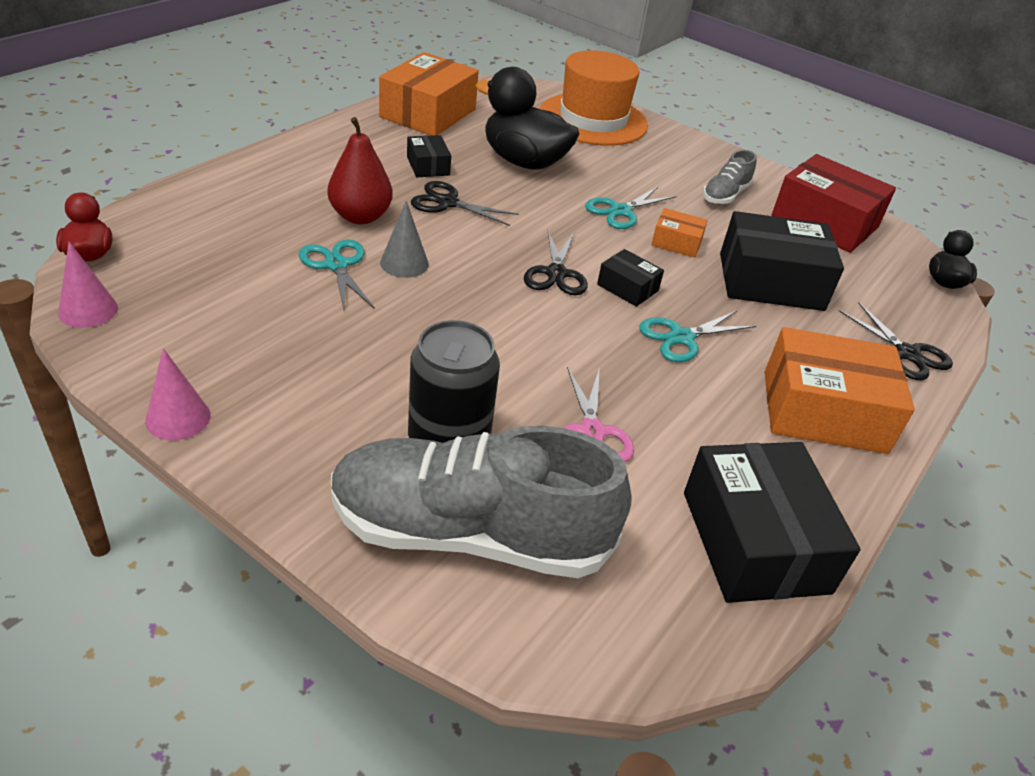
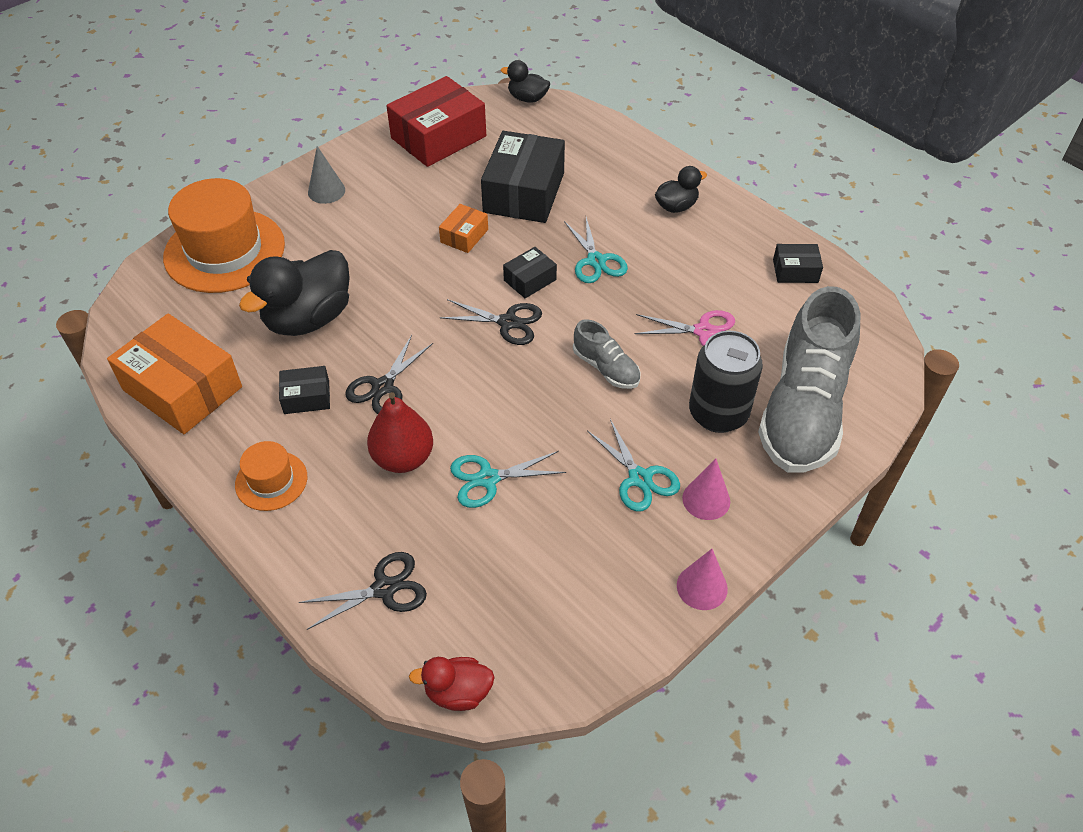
camera: 75 degrees left, 10 degrees up
pink cone [58,242,118,328] -> pink cone moved to [682,459,730,520]
grey cone [380,201,429,278] -> grey cone moved to [308,146,345,204]
turquoise scissors [585,186,677,229] -> turquoise scissors moved to [587,419,680,512]
black box [684,442,861,603] -> black box [773,244,823,283], size x0.48
grey shoe [703,150,757,204] -> grey shoe moved to [573,319,641,389]
orange box [765,327,915,454] -> black duck [655,166,707,213]
black scissors [839,302,953,380] -> black scissors moved to [299,552,427,630]
none -> orange hat [235,441,307,511]

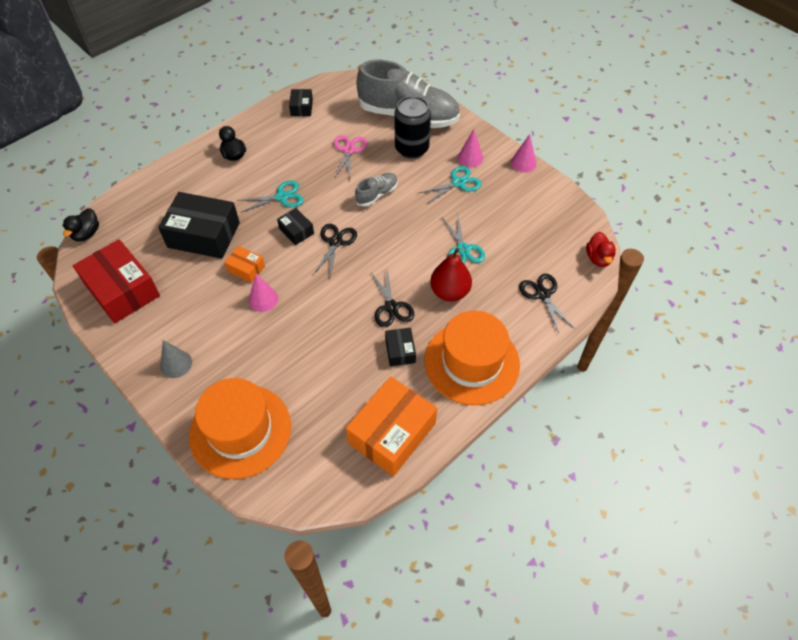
camera: 90 degrees left, 5 degrees up
orange hat [235,441,307,511] -> orange hat [424,311,520,405], size x2.00
black duck [239,250,350,336] -> none
black scissors [346,335,433,414] -> black scissors turned 45 degrees clockwise [371,268,414,327]
none -> pink cone [249,274,278,312]

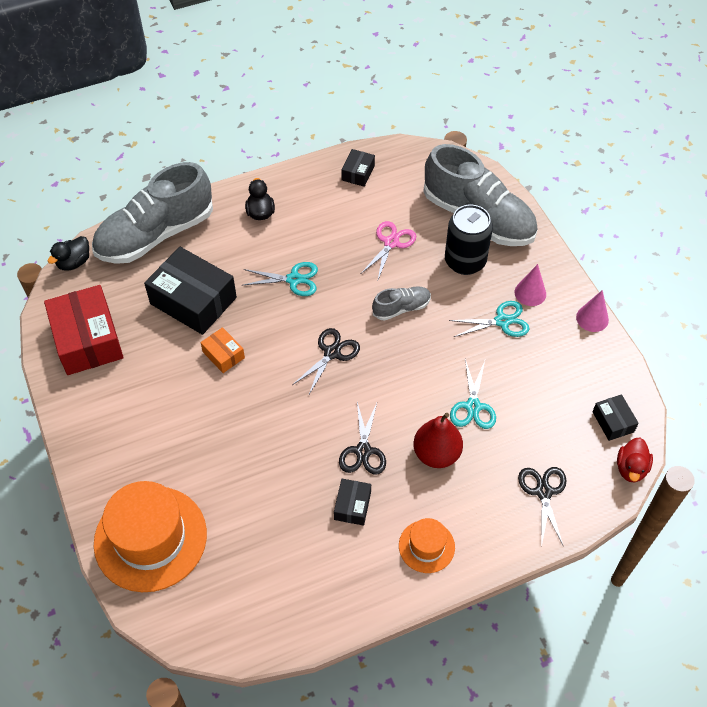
camera: 20 degrees right, 0 degrees up
grey cone [160,340,192,378] -> none
pink cone [249,274,278,312] -> none
black box [277,208,314,245] -> black box moved to [593,394,639,441]
orange box [346,376,437,476] -> none
orange hat [424,311,520,405] -> orange hat [399,518,455,573], size x0.50
none -> grey shoe [92,162,213,264]

